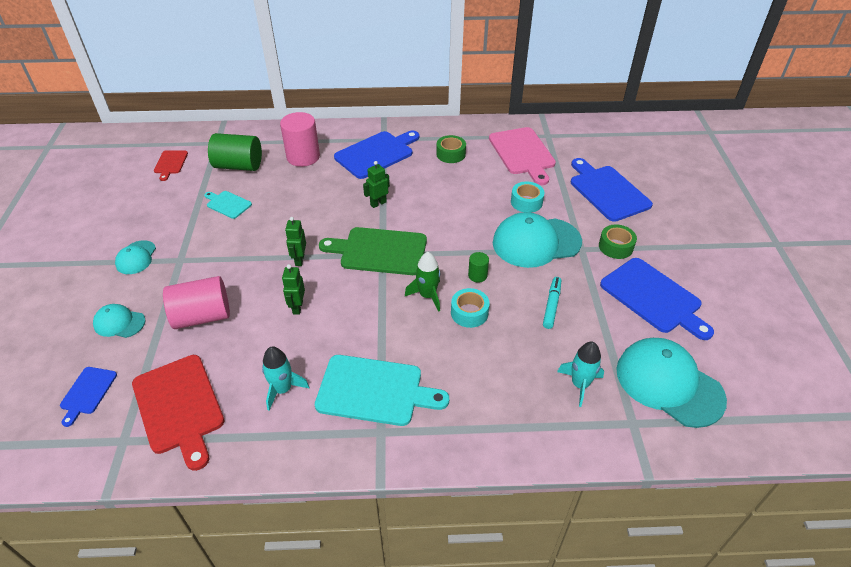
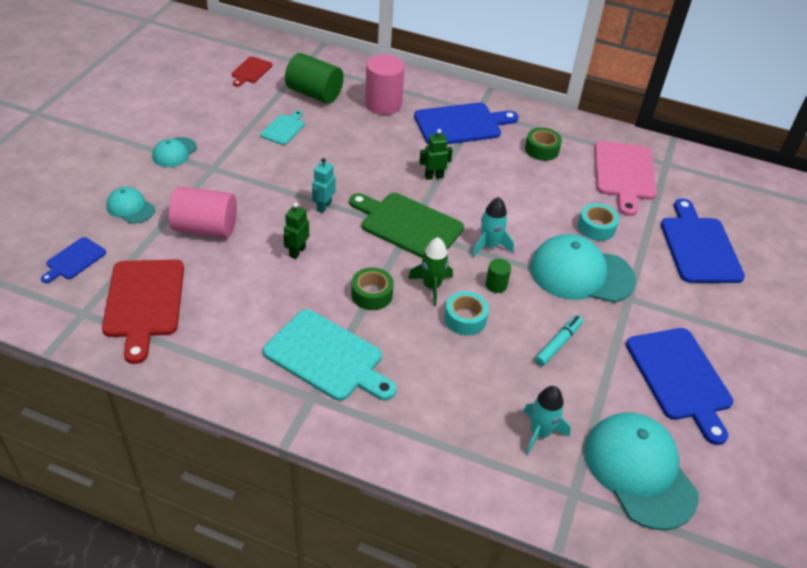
camera: 20 degrees right, 0 degrees up
turquoise cutting board [204,191,252,219] -> turquoise cutting board turned 60 degrees clockwise [260,110,305,145]
turquoise rocket [262,347,309,410] -> turquoise rocket moved to [472,197,514,257]
green robot [285,217,306,266] -> turquoise robot [312,158,335,213]
green tape [599,224,637,259] -> green tape moved to [351,267,394,310]

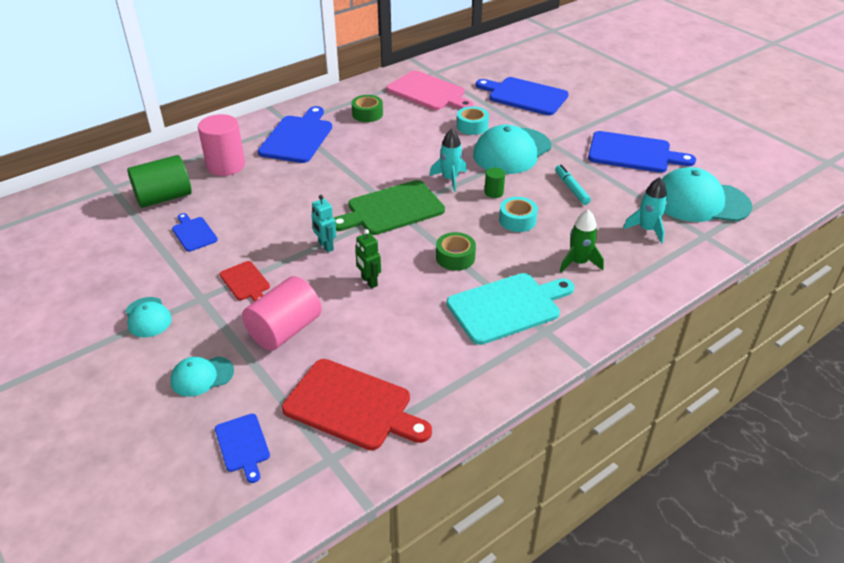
camera: 55 degrees left, 5 degrees down
red cutting board [232,57,273,87] -> red cutting board moved to [220,261,270,302]
turquoise cutting board [260,110,305,145] -> blue cutting board [172,213,218,252]
green rocket [408,237,453,306] -> green rocket moved to [560,209,604,272]
green robot [419,129,453,180] -> none

